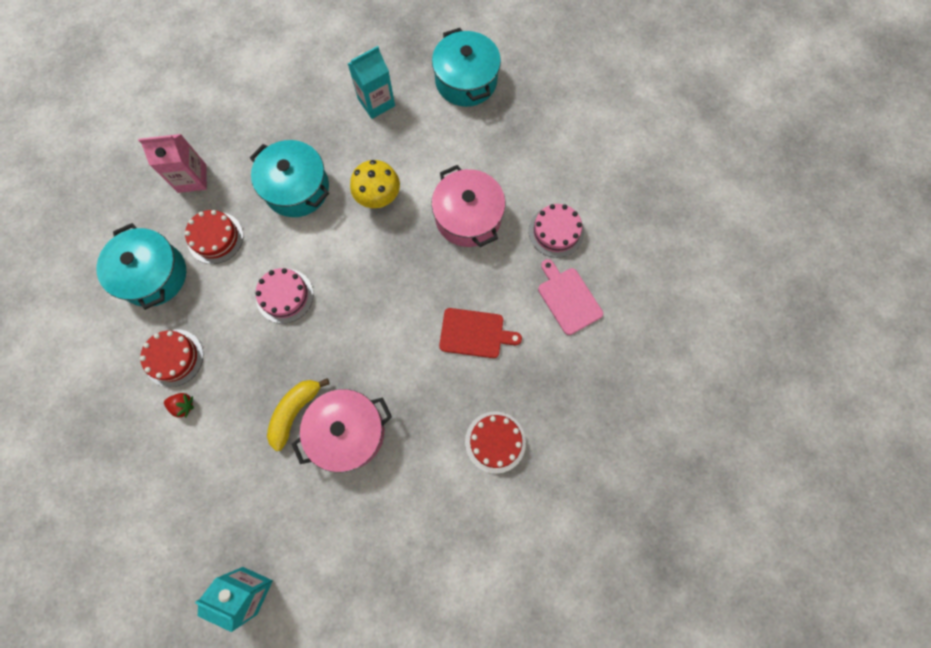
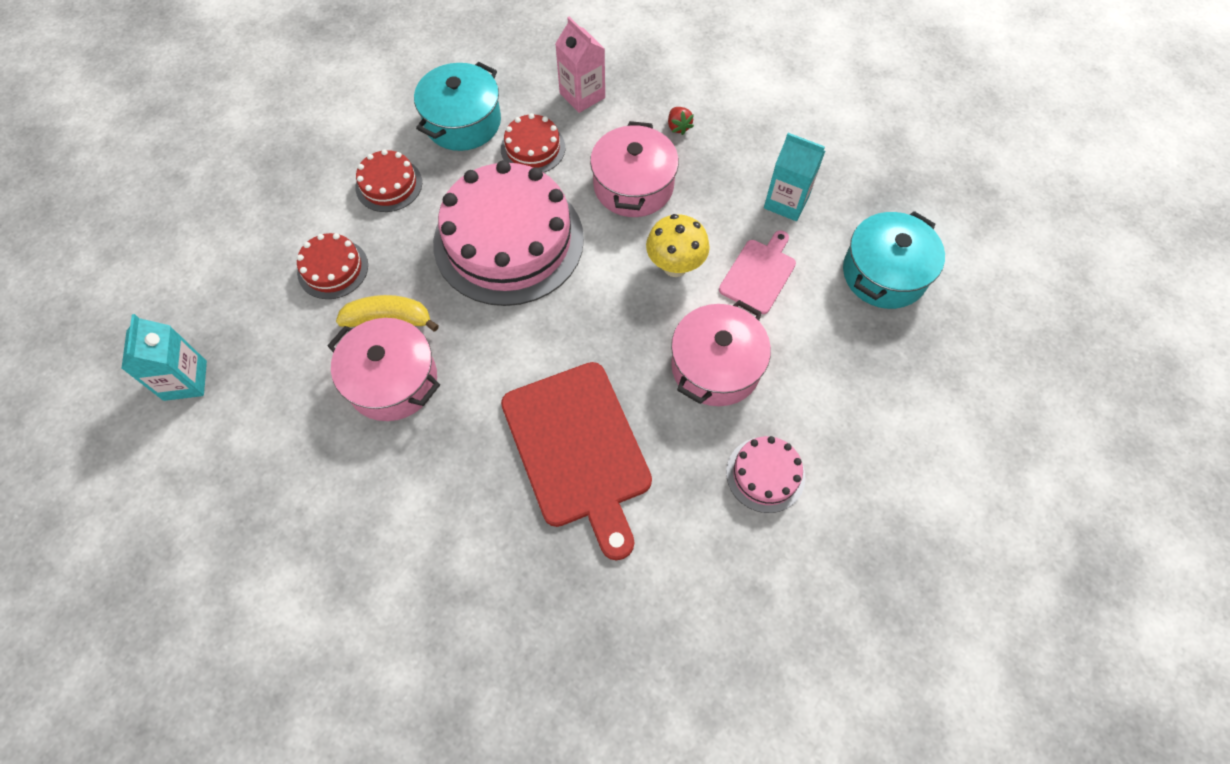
camera: 60 degrees right, 10 degrees down
red strawberry [164,393,194,418] -> red strawberry moved to [668,107,694,135]
turquoise pot [250,140,329,217] -> pink pot [590,121,679,217]
pink cake [256,268,313,323] -> pink cake [433,160,584,306], size x2.18
red cutting board [439,308,522,358] -> red cutting board [501,362,652,560], size x1.87
red cake [465,411,526,474] -> red cake moved to [297,233,368,299]
pink cutting board [538,259,603,335] -> pink cutting board moved to [719,231,796,314]

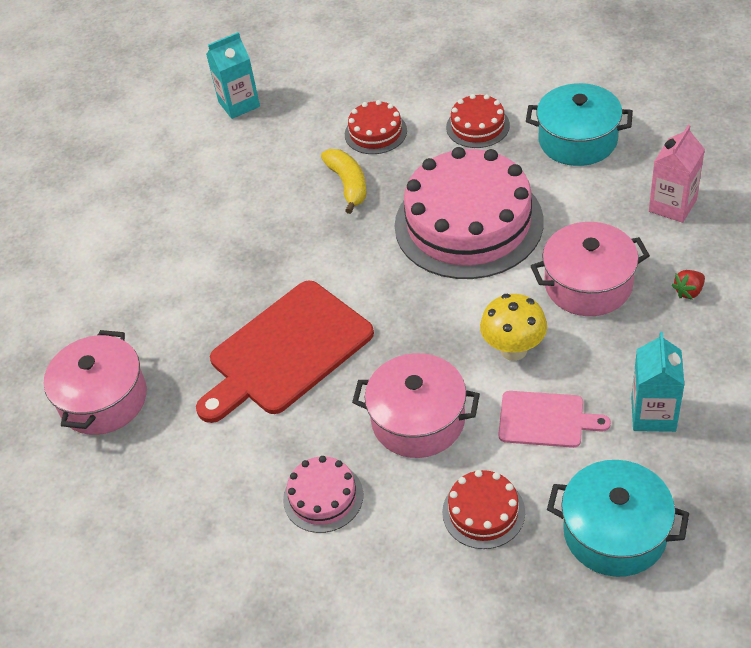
camera: 75 degrees right, 15 degrees down
pink pot [328,318,440,421] -> pink pot moved to [44,330,147,435]
red cake [501,113,565,173] -> red cake moved to [442,470,525,549]

